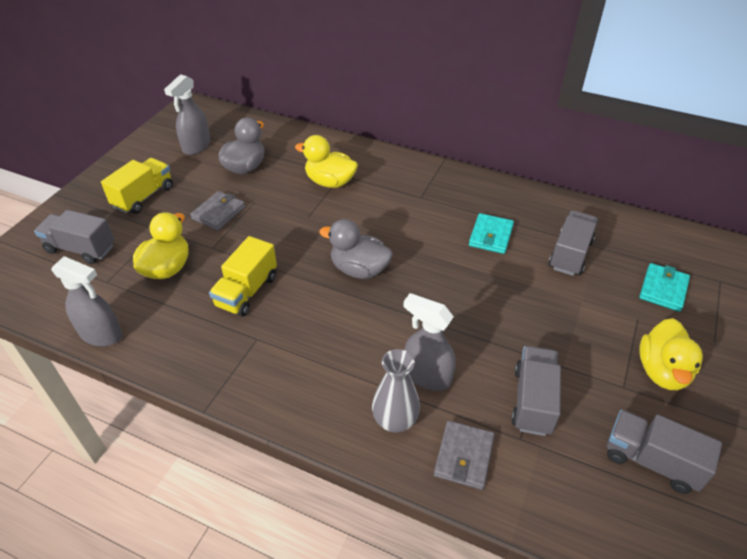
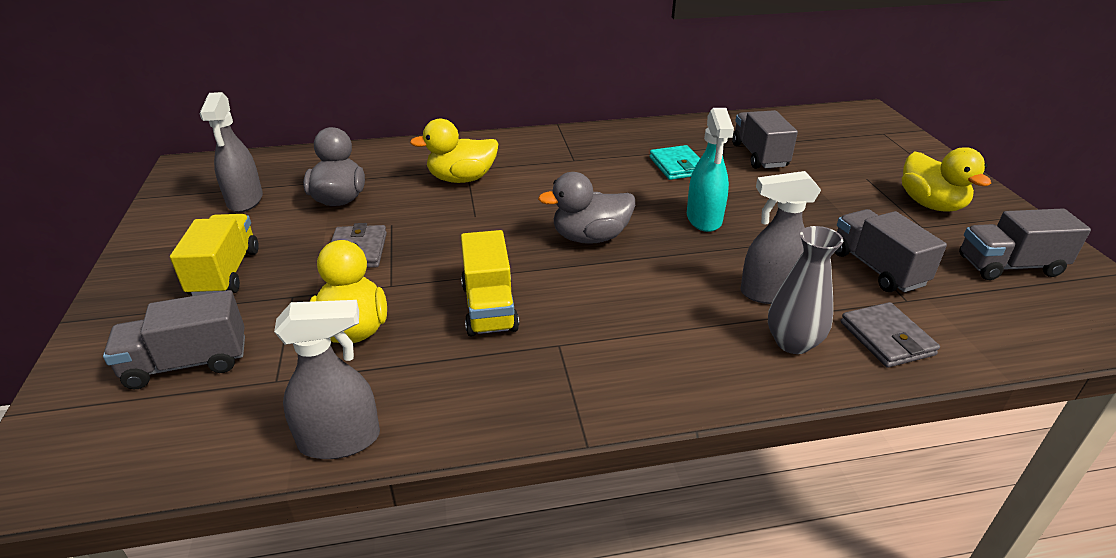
camera: 35 degrees left, 10 degrees down
turquoise wallet [639,263,690,312] -> none
none -> turquoise spray bottle [687,108,734,232]

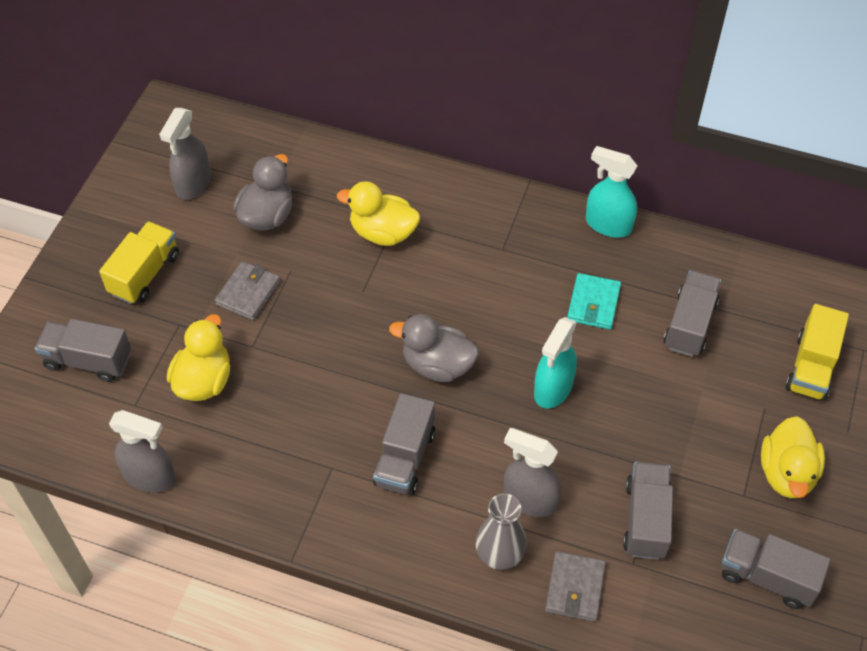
camera: 30 degrees right, 20 degrees up
yellow truck [461,230,519,336] -> yellow truck moved to [785,304,849,401]
none -> grey truck [373,393,435,495]
none -> turquoise spray bottle [586,146,637,238]

